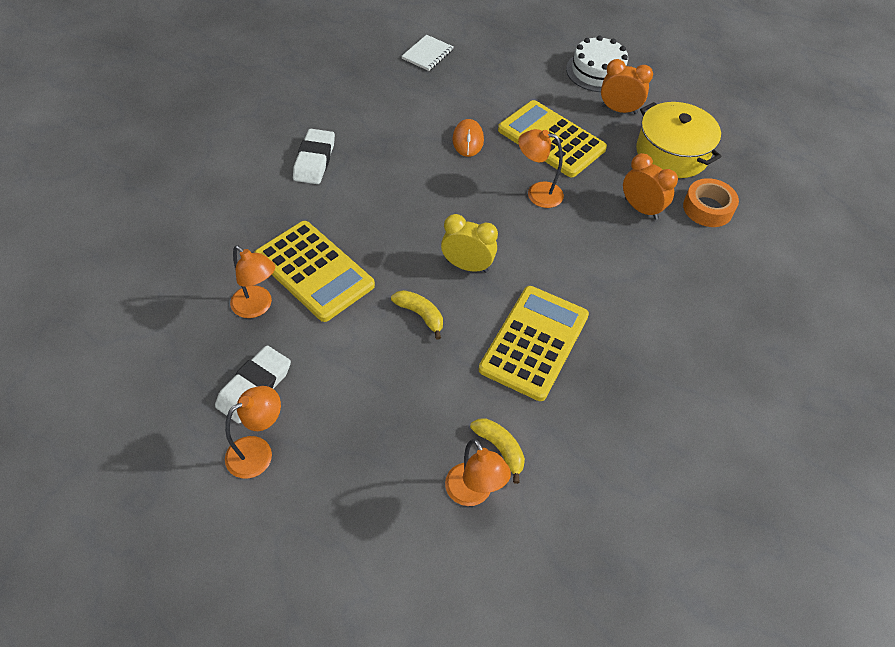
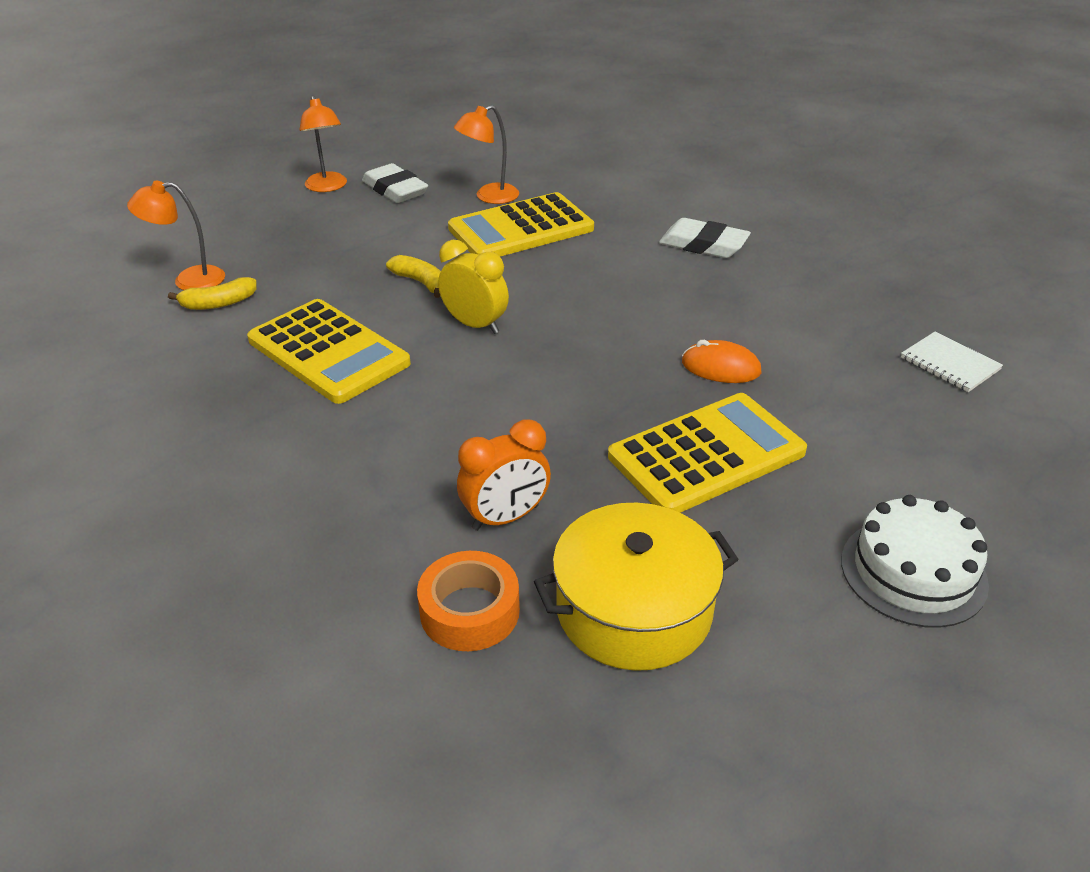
camera: 110 degrees right, 15 degrees down
yellow banana [391,290,443,340] -> yellow banana turned 105 degrees counterclockwise [386,255,441,298]
yellow clock [441,214,498,273] -> yellow clock turned 90 degrees counterclockwise [438,240,509,334]
orange lamp [518,129,564,208] -> none
orange clock [601,59,653,114] -> none

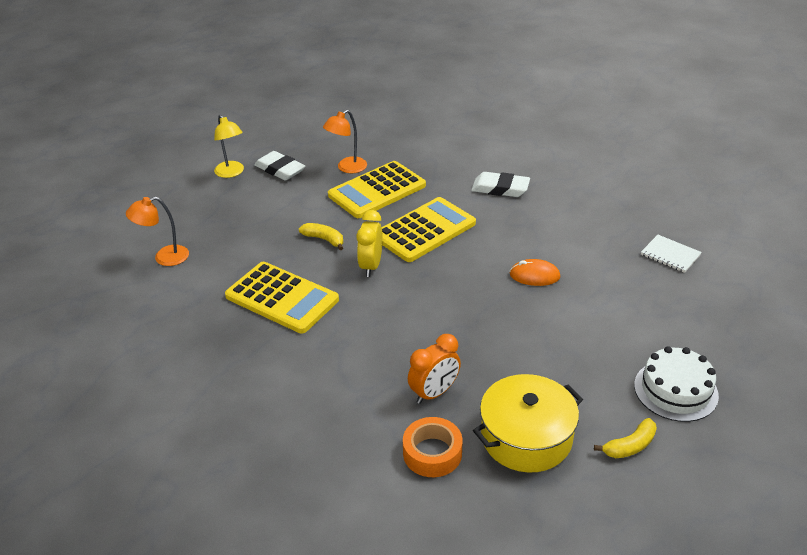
camera: 10 degrees left, 0 degrees up
yellow banana [168,277,257,310] -> yellow banana moved to [594,418,657,458]
orange lamp [299,95,347,192] -> yellow lamp [214,114,244,178]
yellow clock [438,240,509,334] -> yellow clock turned 105 degrees counterclockwise [356,210,383,277]
yellow calculator [608,393,807,513] -> yellow calculator moved to [382,197,476,262]

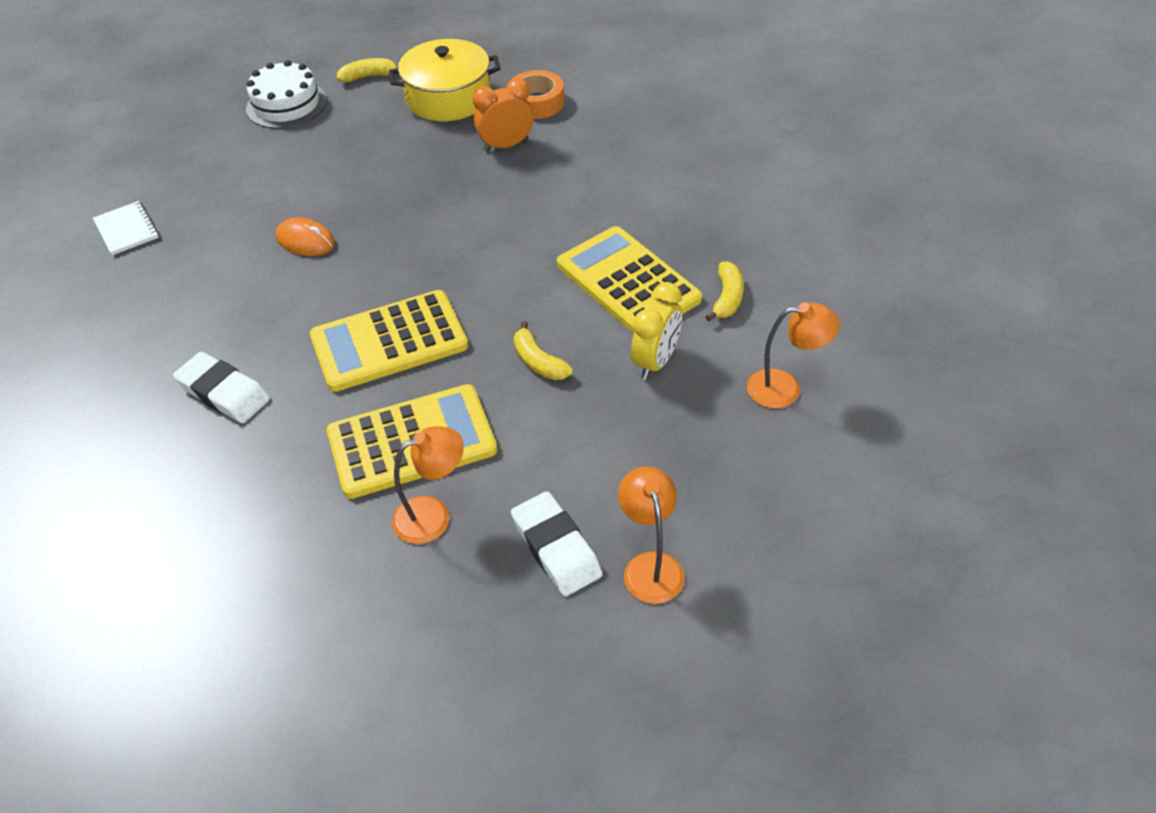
camera: 160 degrees left, 10 degrees up
yellow lamp [214,114,244,178] -> orange lamp [618,466,684,604]
yellow clock [356,210,383,277] -> yellow clock moved to [631,282,682,380]
none -> yellow banana [706,261,744,321]

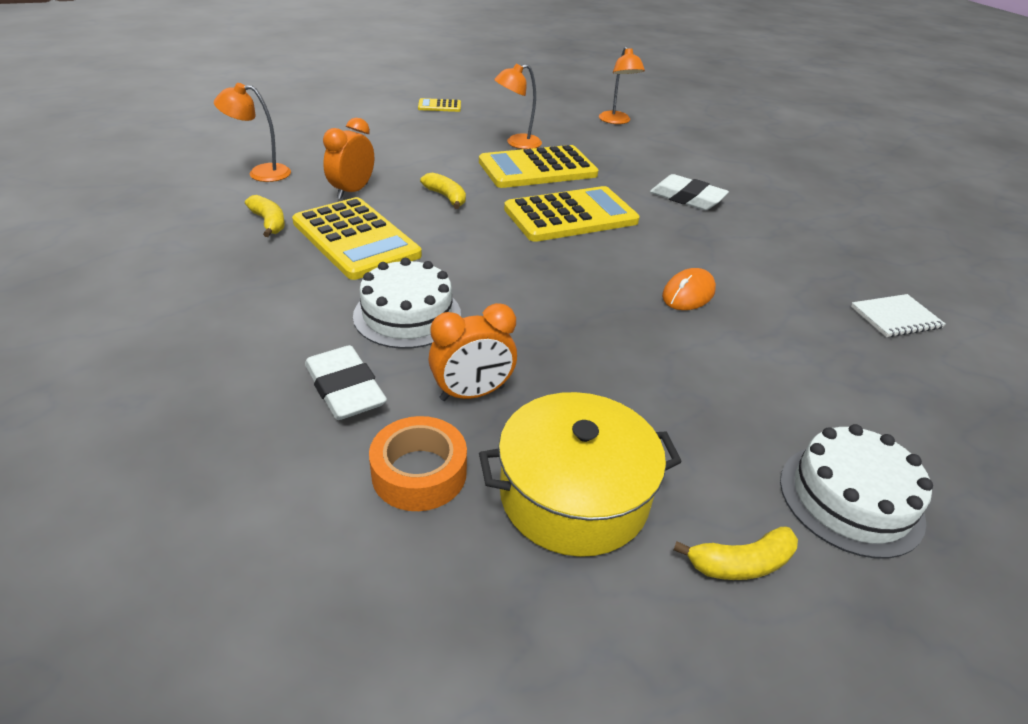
camera: 175 degrees right, 10 degrees down
white notebook [93,201,159,255] -> white notebook turned 75 degrees counterclockwise [851,294,946,337]
orange mouse [276,217,335,256] -> orange mouse turned 75 degrees counterclockwise [662,268,716,310]
white eraser [511,491,602,596] -> white eraser moved to [305,345,387,420]
orange lamp [618,466,684,604] -> orange lamp moved to [599,47,645,124]
yellow clock [631,282,682,380] -> orange clock [323,118,374,199]
yellow banana [706,261,744,321] -> yellow banana turned 135 degrees clockwise [245,195,285,237]
none -> white cake [353,258,461,349]
none -> yellow calculator [418,98,461,112]

